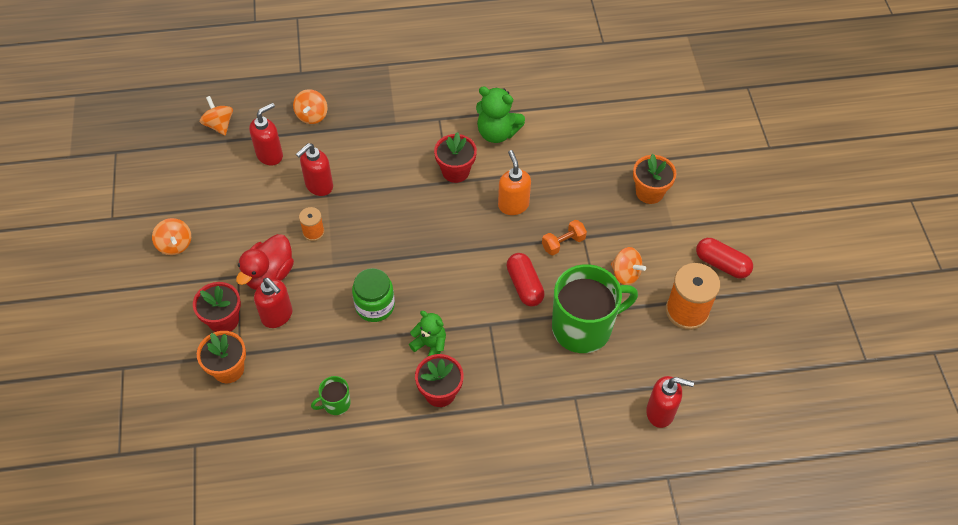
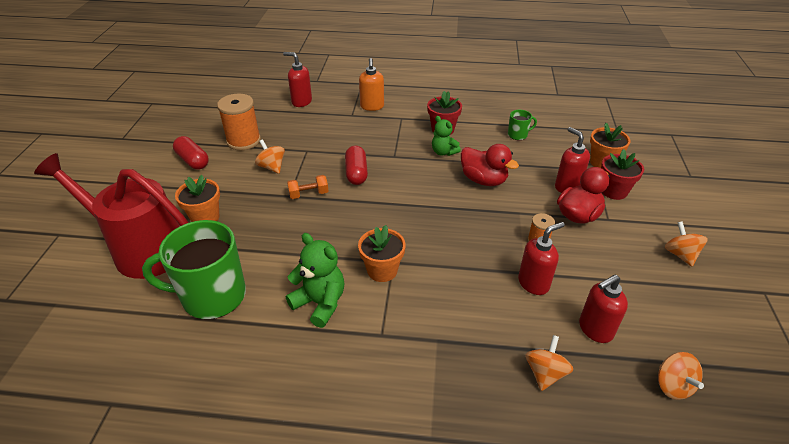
camera: 165 degrees left, 15 degrees down
green jar [352,268,395,322] -> red duck [461,144,519,186]
red flower pot [434,132,477,183] -> orange flower pot [358,225,406,282]
orange soap dispenser [498,150,531,215] -> orange soap dispenser moved to [359,58,384,111]
green mug [552,264,638,353] -> green mug moved to [142,220,246,319]
none -> red watering can [34,153,189,279]

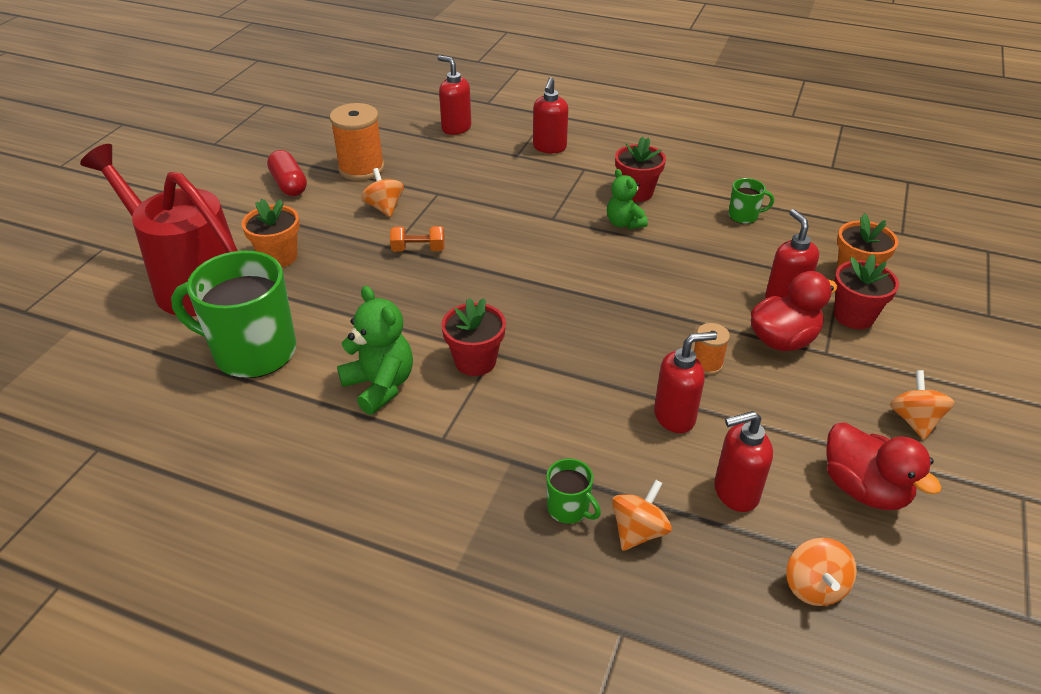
camera: 15 degrees right, 0 degrees up
red capsule [345,146,368,185] -> none
orange flower pot [358,225,406,282] -> red flower pot [441,298,506,376]
orange soap dispenser [359,58,384,111] -> red soap dispenser [533,77,568,153]
red duck [461,144,519,186] -> red duck moved to [826,422,942,510]
none -> green mug [546,458,601,524]

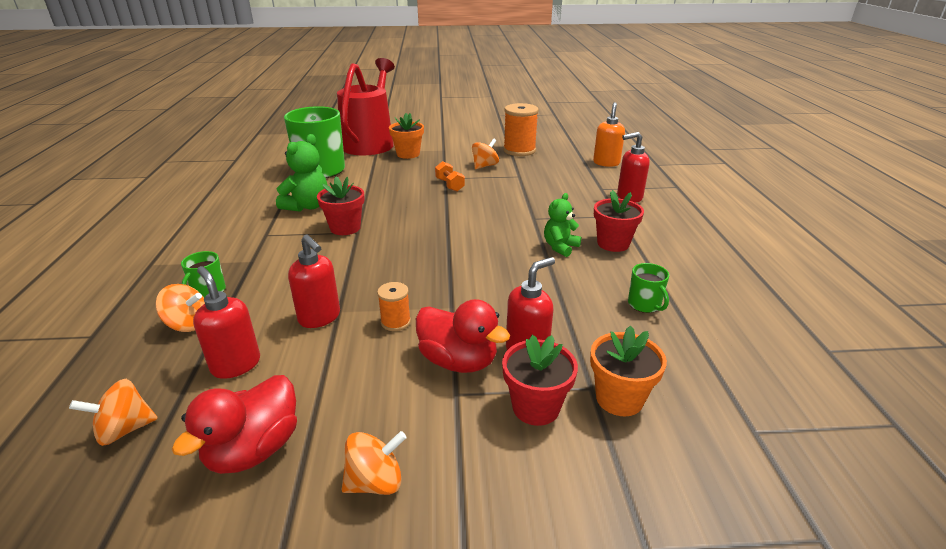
camera: 65 degrees right, 10 degrees down
red capsule [267,150,307,196] -> none
red soap dispenser [437,55,471,135] -> orange soap dispenser [593,102,625,167]

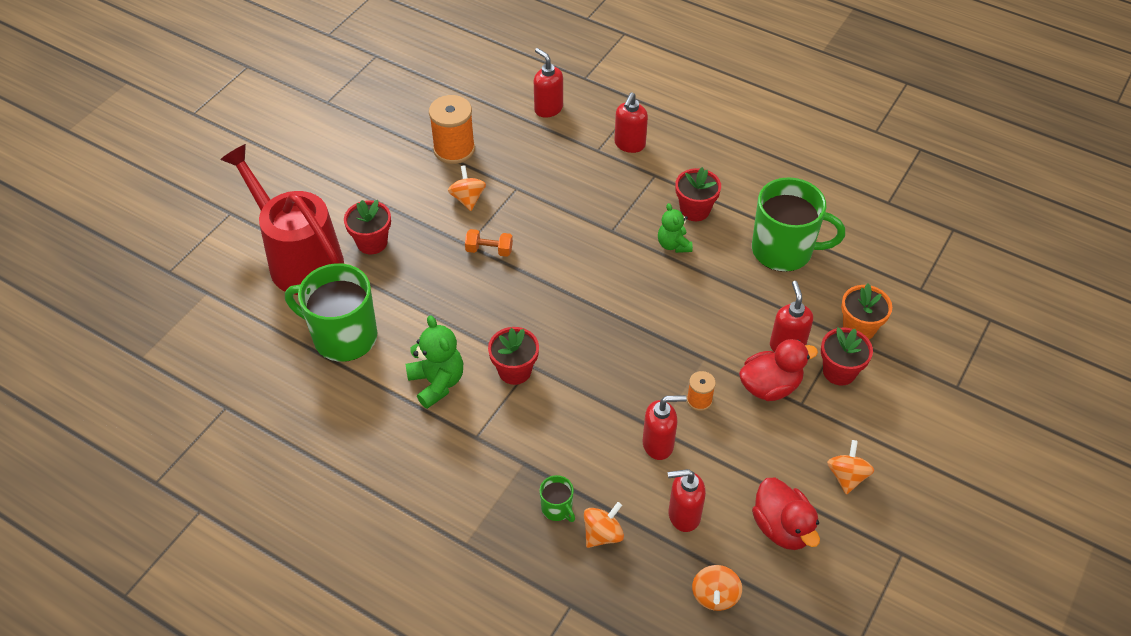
camera: 55 degrees left, 20 degrees up
orange flower pot [389,113,424,159] -> red flower pot [344,200,391,254]
orange soap dispenser [593,102,625,167] -> red soap dispenser [534,48,563,118]
green mug [628,263,669,313] -> green mug [752,177,845,272], size x2.28

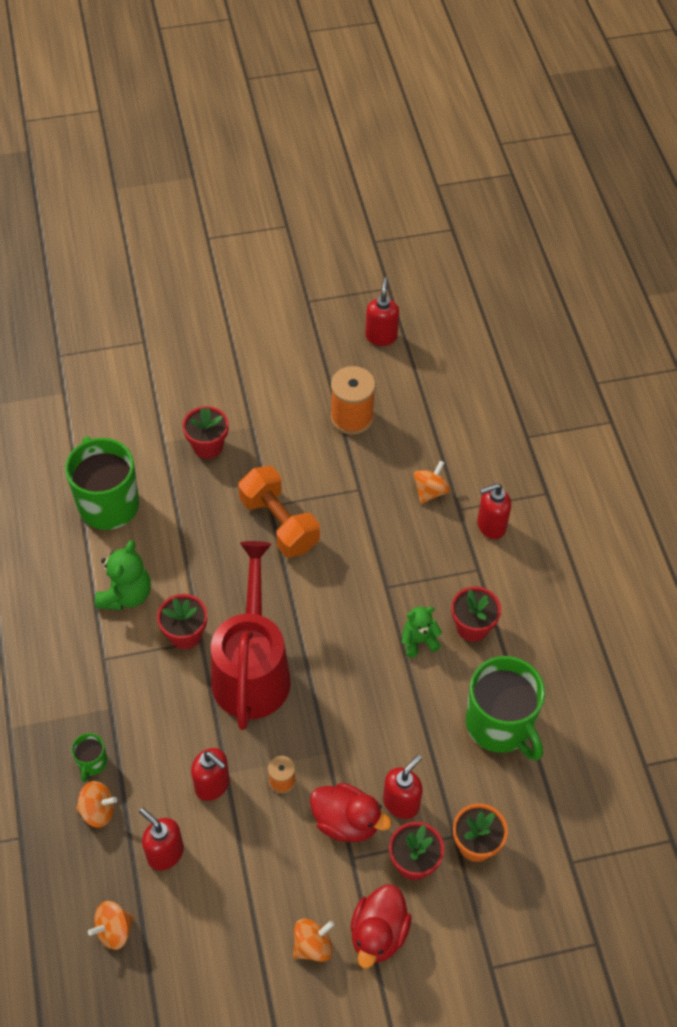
camera: 45 degrees right, 5 degrees up
red watering can [220,144,344,295] -> red watering can moved to [211,541,291,730]
orange spinning top [448,165,486,211] -> orange spinning top moved to [414,461,450,504]
orange dumbbell [465,229,513,257] -> orange dumbbell [238,466,320,558], size x1.99
red soap dispenser [534,48,563,118] -> red soap dispenser moved to [365,277,399,346]
green teddy bear [658,203,693,253] -> green teddy bear turned 45 degrees clockwise [402,606,442,657]
red duck [752,478,820,550] -> red duck moved to [350,885,412,968]

